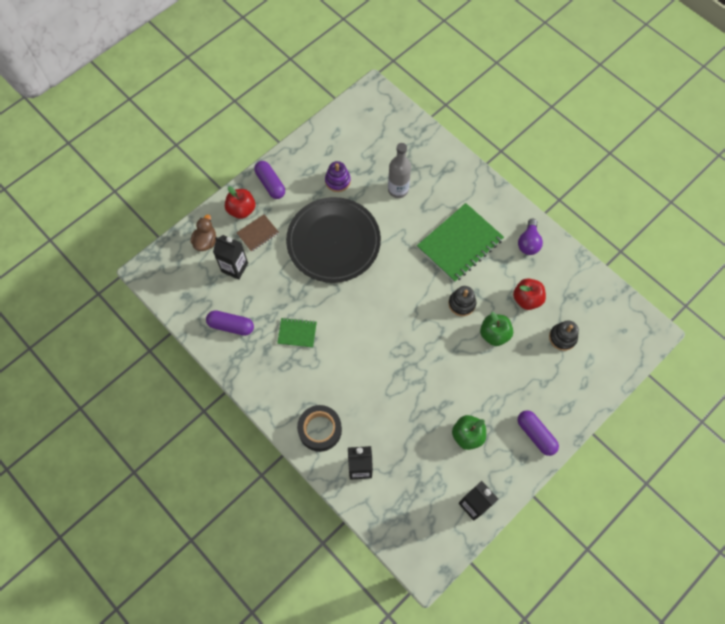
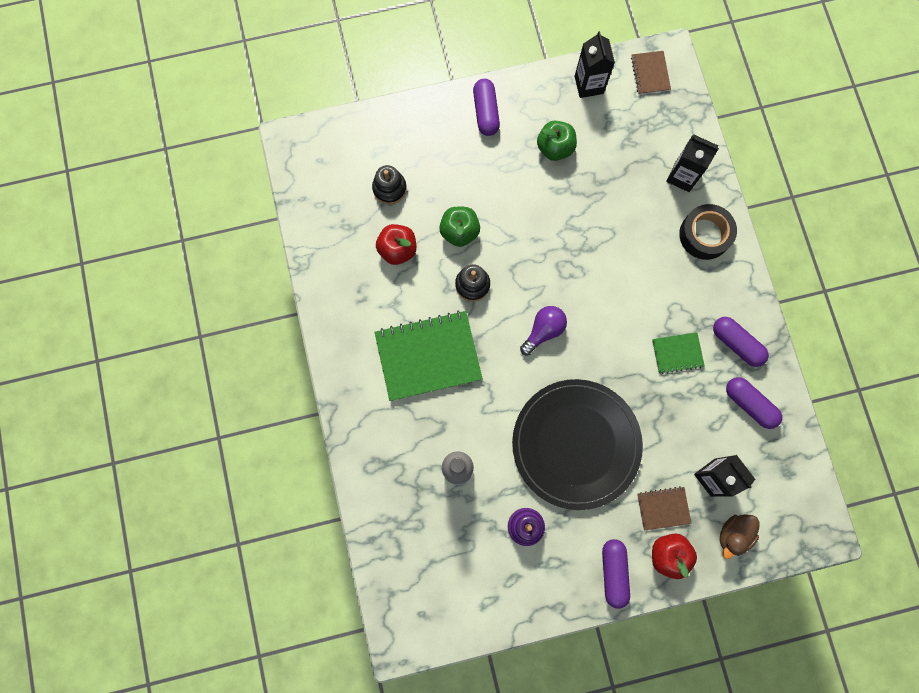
camera: 150 degrees left, 10 degrees up
green notebook [277,318,317,348] -> green notebook turned 45 degrees counterclockwise [652,333,705,374]
purple light bulb [518,219,543,255] -> purple light bulb moved to [520,306,567,355]
none -> brown notebook [631,51,671,94]
none -> purple capsule [713,317,769,367]

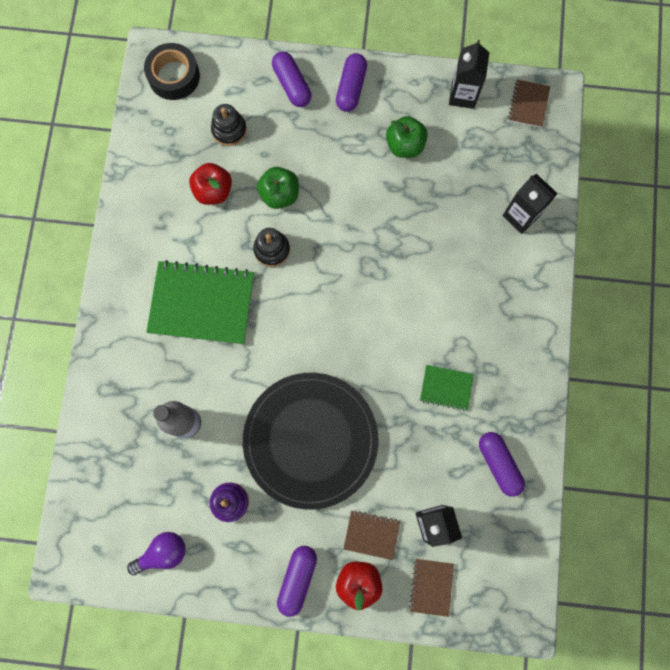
camera: 20 degrees right, 0 degrees up
purple light bulb [520,306,567,355] -> purple light bulb moved to [127,532,186,575]
black tape [679,204,737,260] -> black tape moved to [144,43,200,100]
purple capsule [713,317,769,367] -> purple capsule moved to [272,51,311,107]
brown duck [720,514,760,559] -> brown notebook [409,559,454,617]

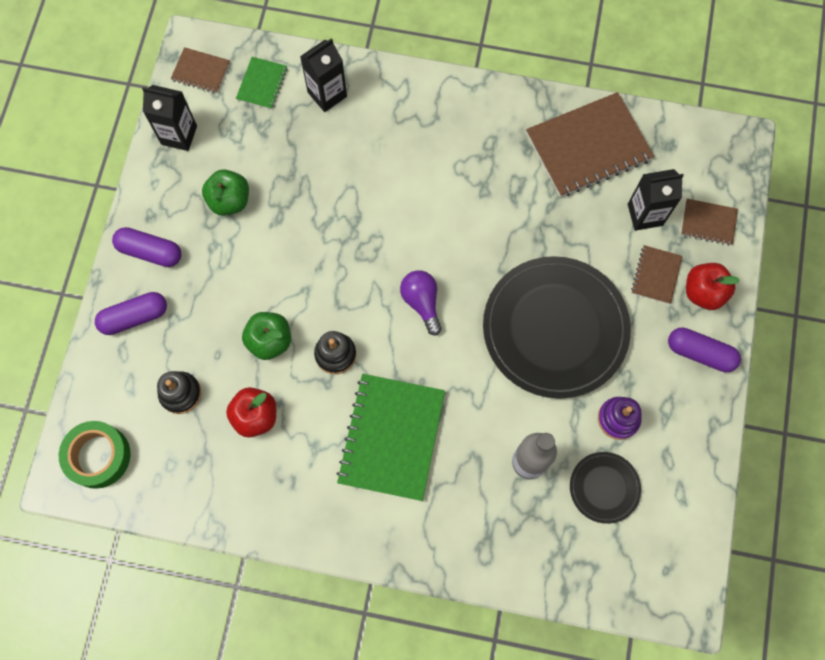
camera: 85 degrees left, 5 degrees down
purple light bulb [127,532,186,575] -> purple light bulb moved to [400,270,442,335]
black tape [144,43,200,100] -> green tape [59,421,131,489]
green notebook [420,365,474,411] -> green notebook moved to [236,57,287,109]
purple capsule [479,432,525,497] -> brown notebook [526,92,654,197]
none -> black plate [570,452,641,524]

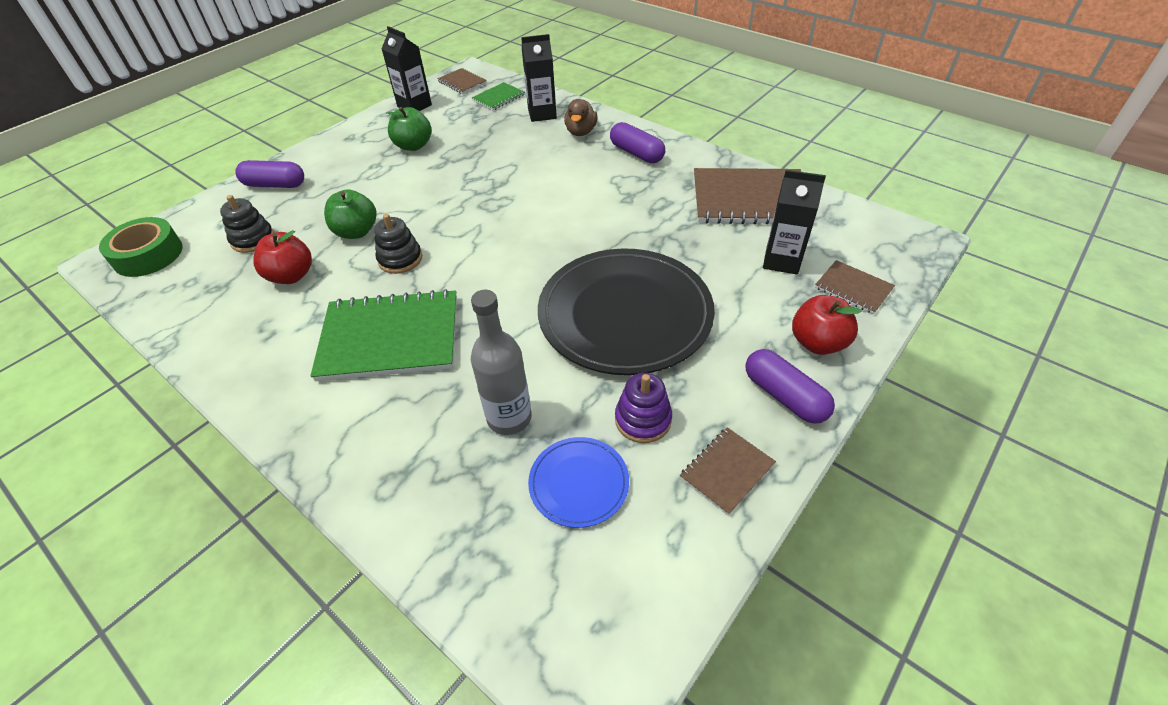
camera: 30 degrees right, 25 degrees down
purple capsule [112,227,181,267] -> purple capsule moved to [610,122,665,163]
green notebook [336,374,445,501] -> green notebook turned 45 degrees clockwise [310,289,457,381]
purple light bulb [400,270,442,335] -> none
black plate [570,452,641,524] -> blue plate [528,437,629,528]
brown notebook [631,245,683,304] -> brown notebook moved to [680,427,776,515]
none -> brown duck [564,99,598,136]

